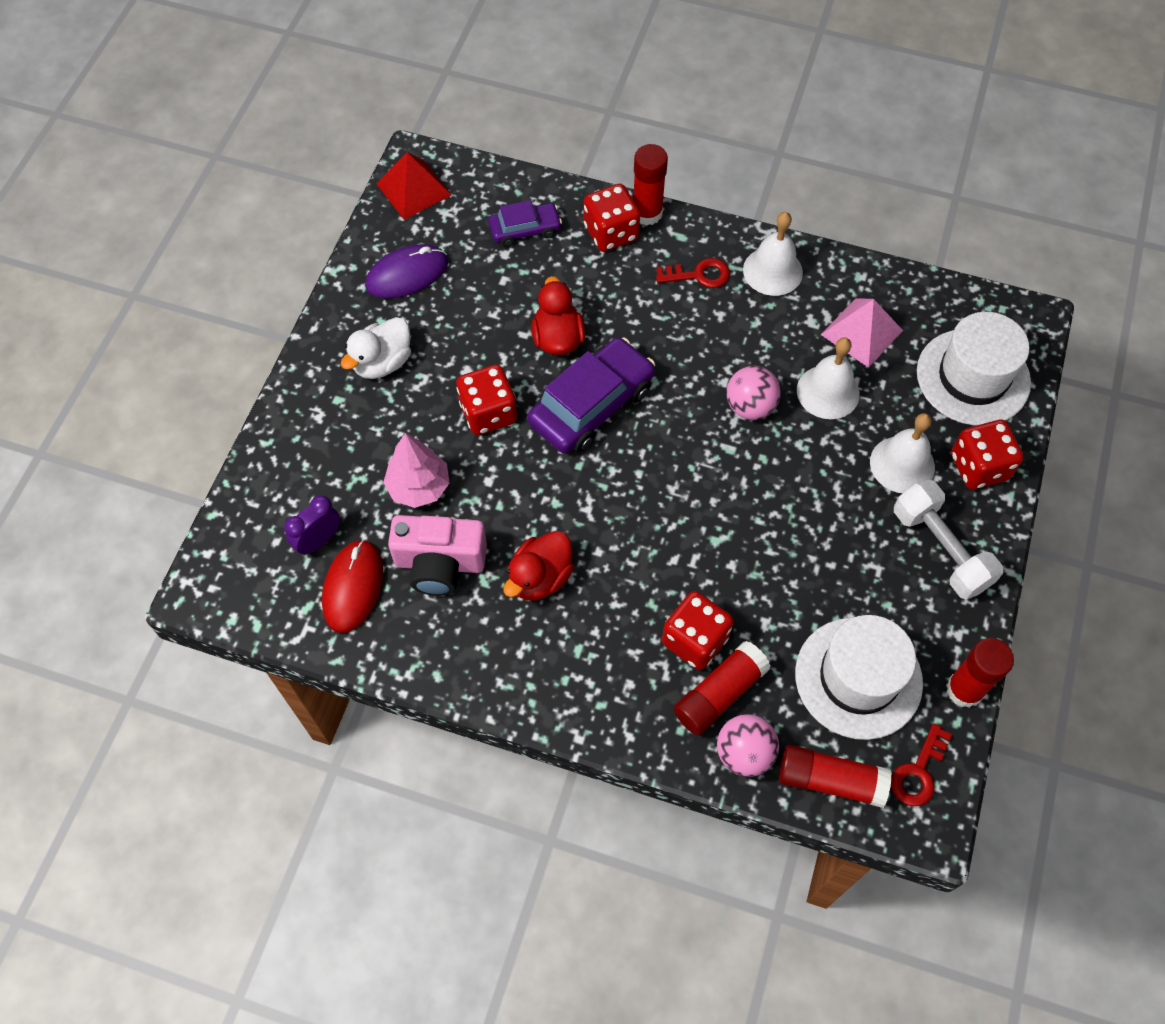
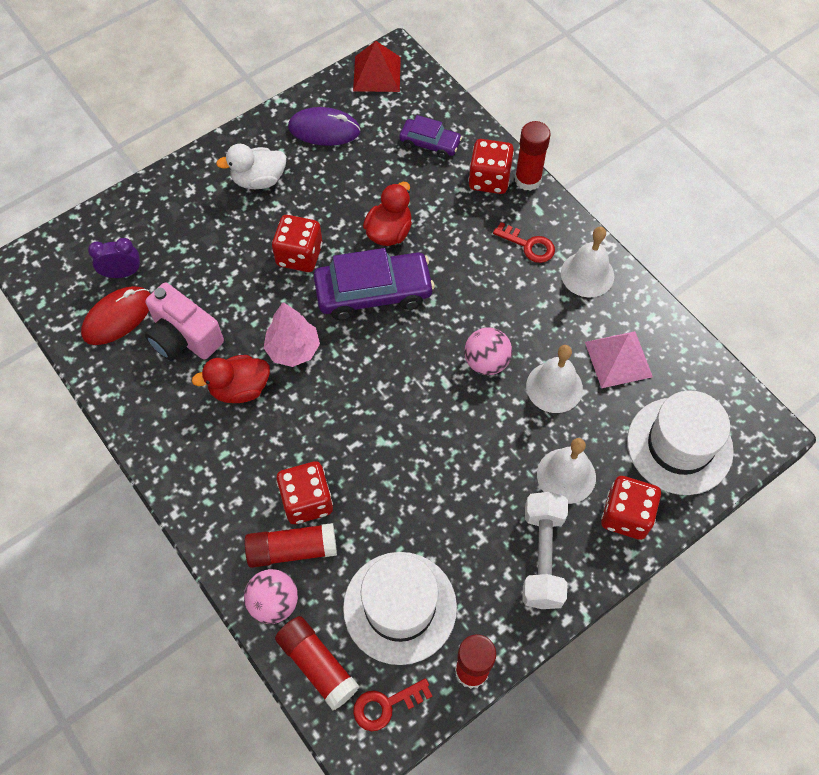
camera: 35 degrees right, 0 degrees up
pink tree [383,433,450,508] -> pink tree moved to [264,302,320,367]

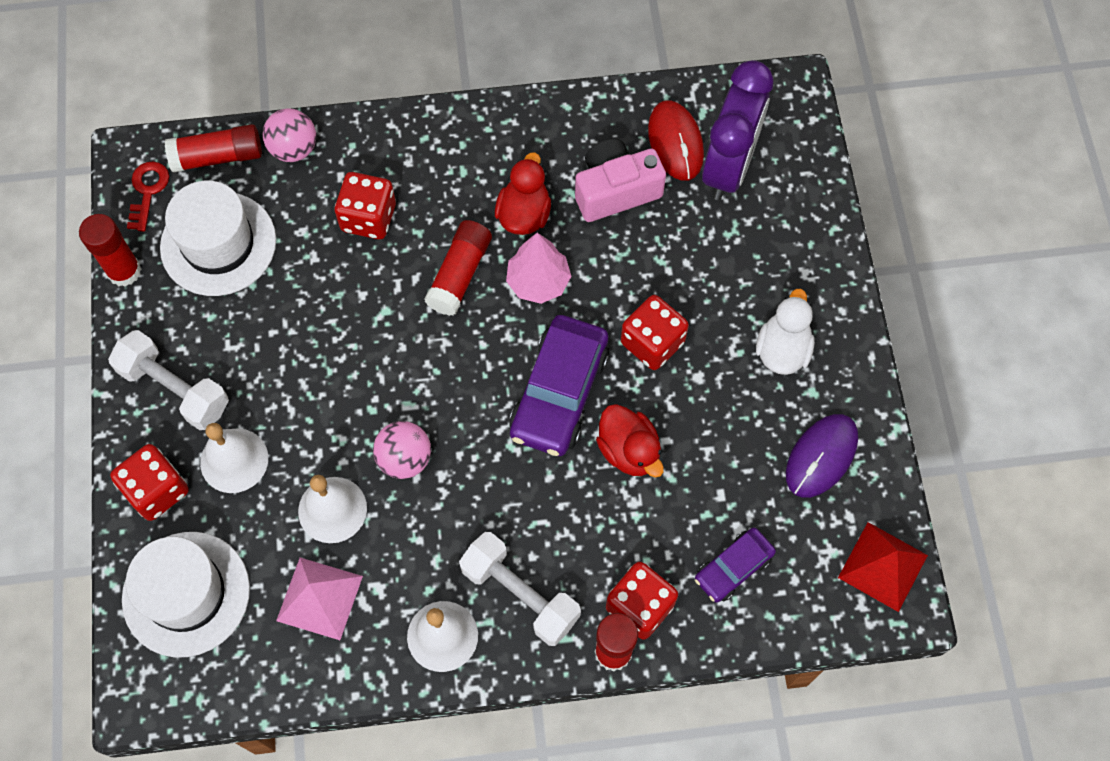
camera: 120 degrees right, 5 degrees up
purple clock [88,238,140,278] -> purple clock [702,60,773,200], size x2.05
red glue stick [245,523,337,568] -> red glue stick moved to [424,220,492,316]
red key [493,222,555,263] -> white dumbbell [459,532,581,646]

